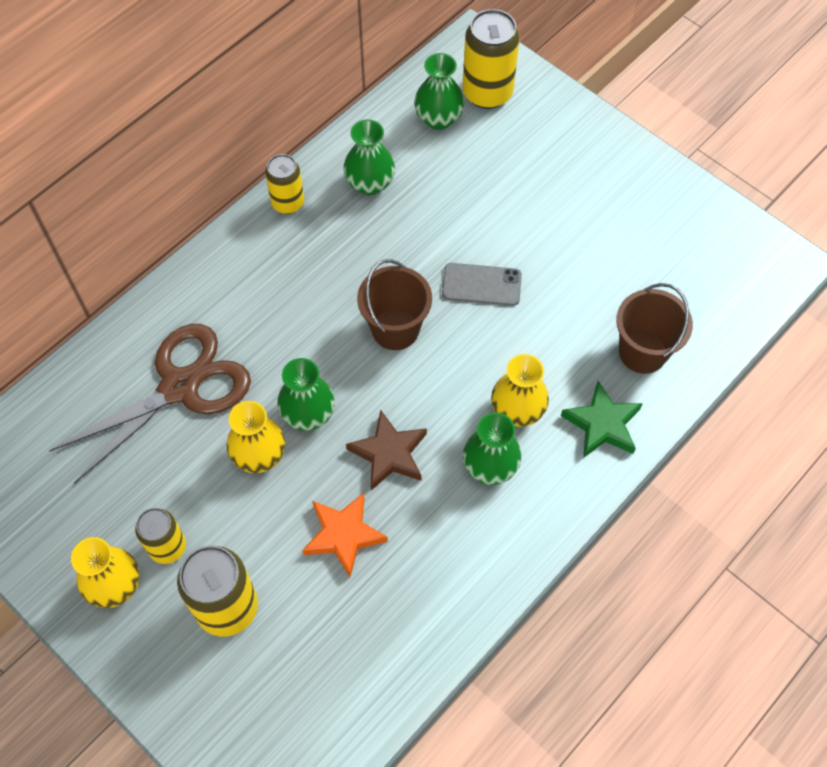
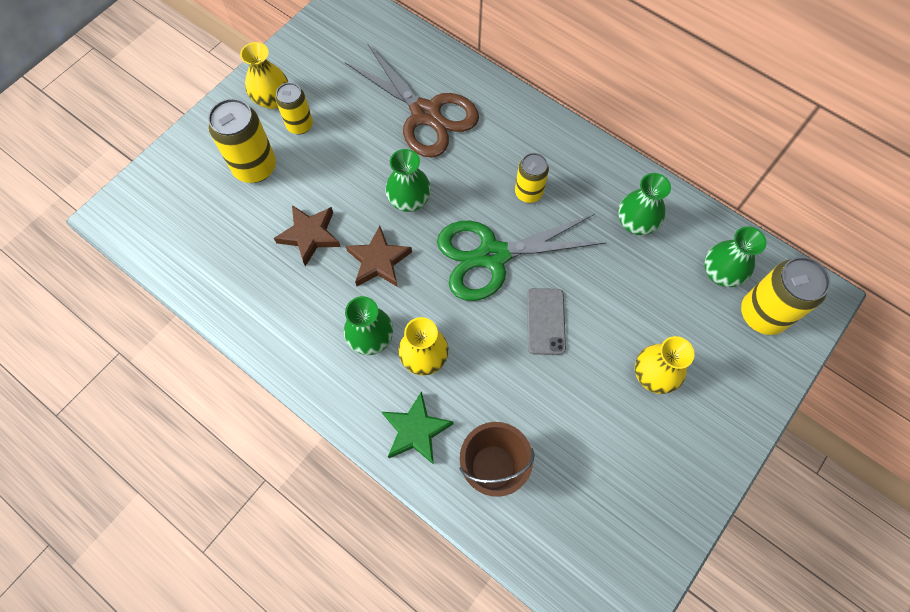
camera: 85 degrees right, 5 degrees up
yellow vase [226,401,285,473] -> yellow vase moved to [635,336,695,394]
yellow can [265,154,304,214] -> yellow can moved to [515,153,549,203]
orange star [302,493,388,577] -> brown star [274,205,341,266]
brown bucket [357,259,432,350] -> green scissors [437,214,607,301]

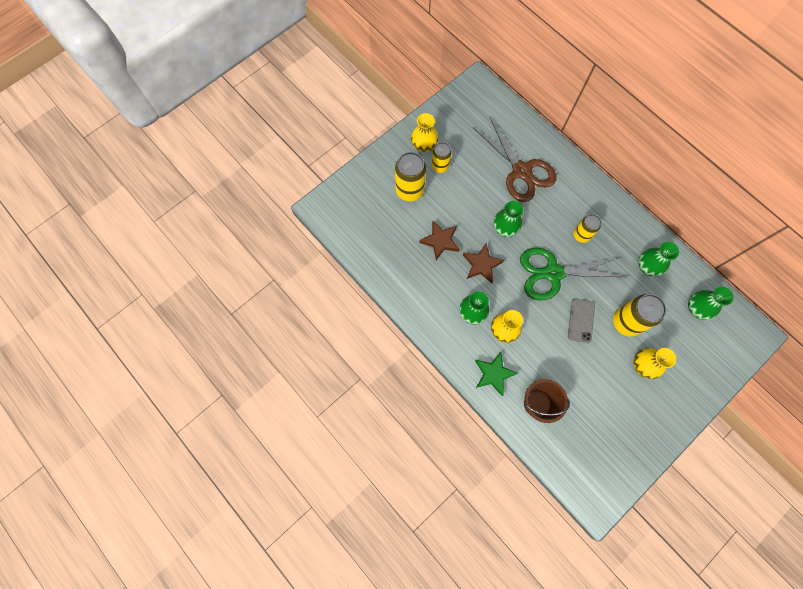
camera: 10 degrees right, 5 degrees up
yellow can [741,257,831,335] -> yellow can moved to [613,294,666,337]

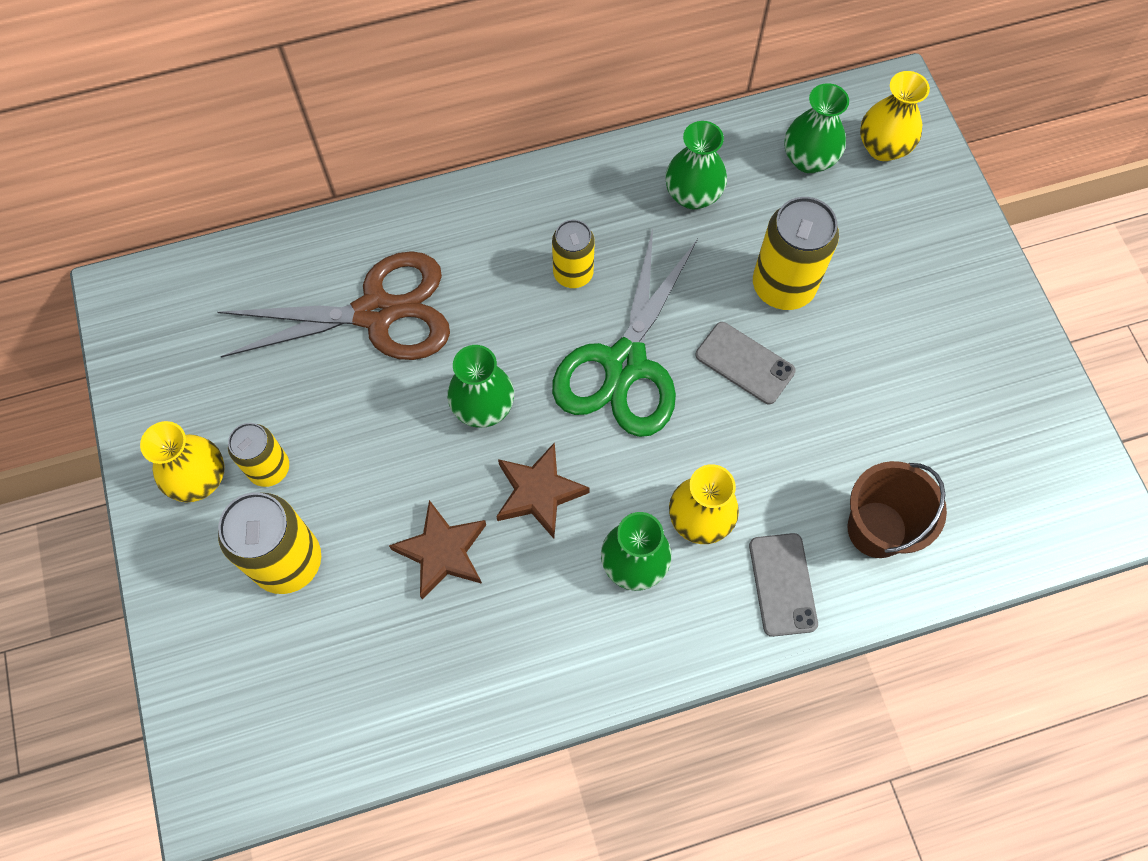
camera: 65 degrees left, 5 degrees down
green star [475,352,518,396] -> grey phone [749,533,818,637]
yellow vase [633,348,676,379] -> yellow vase moved to [860,71,930,161]

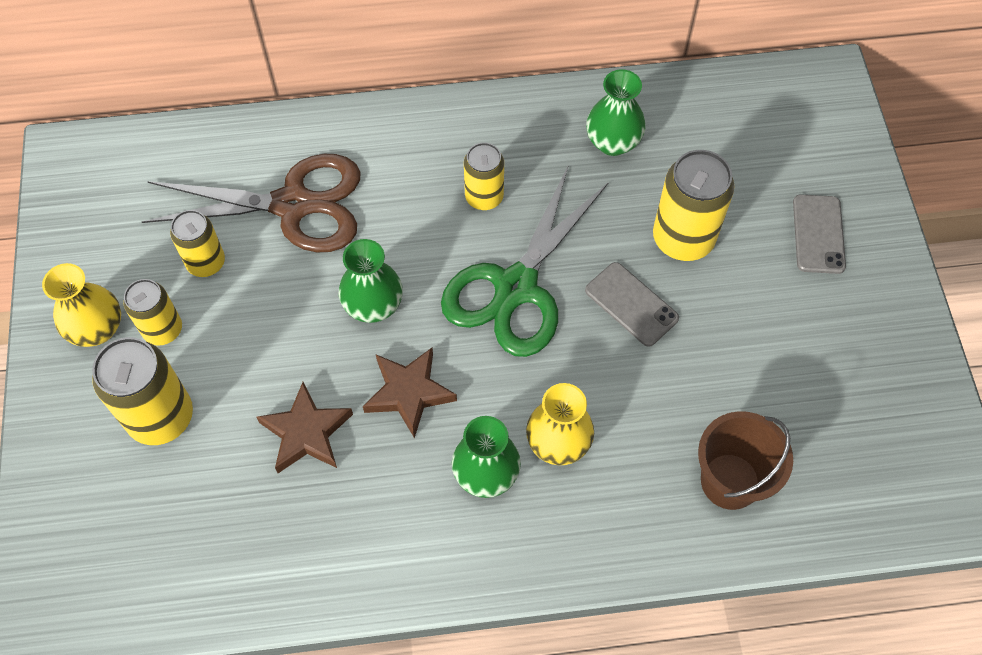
camera: 10 degrees right, 5 degrees down
grey phone [749,533,818,637] -> grey phone moved to [793,194,846,274]
green vase [784,83,849,173] -> none
yellow vase [860,71,930,161] -> none
none -> yellow can [170,210,225,277]

